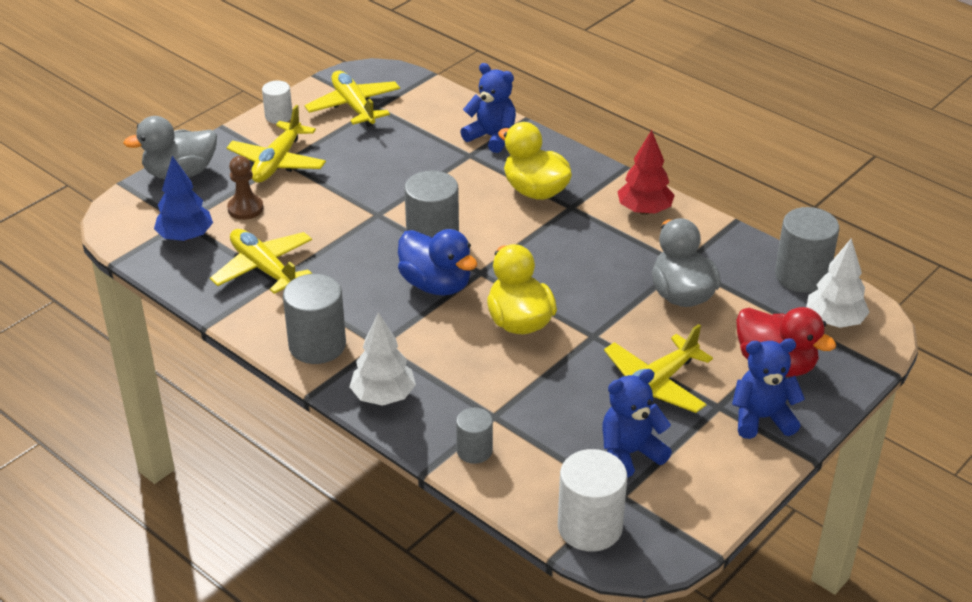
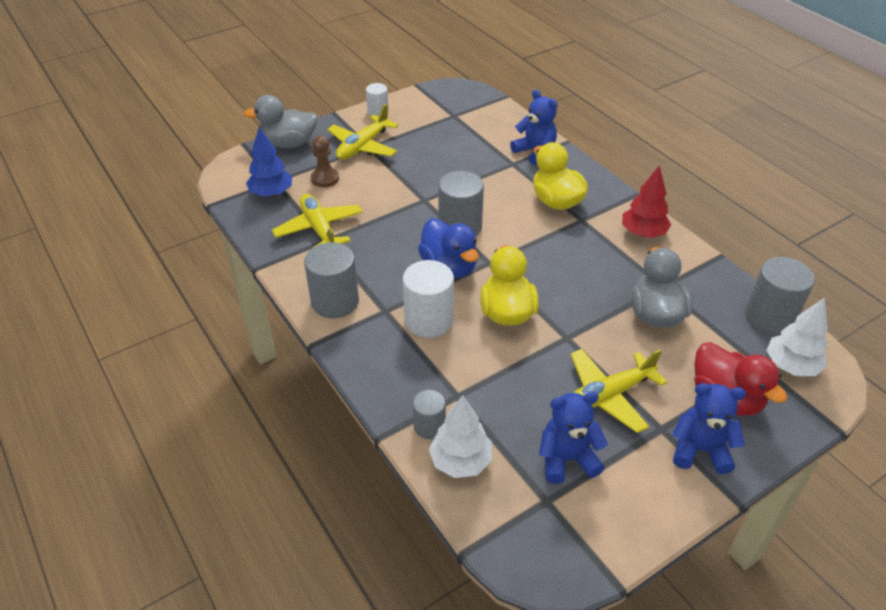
camera: 15 degrees right, 5 degrees up
yellow plane [304,71,400,127] -> none
white tree [350,312,416,406] -> white tree moved to [429,395,492,478]
white cylinder [558,449,627,551] -> white cylinder moved to [402,260,454,338]

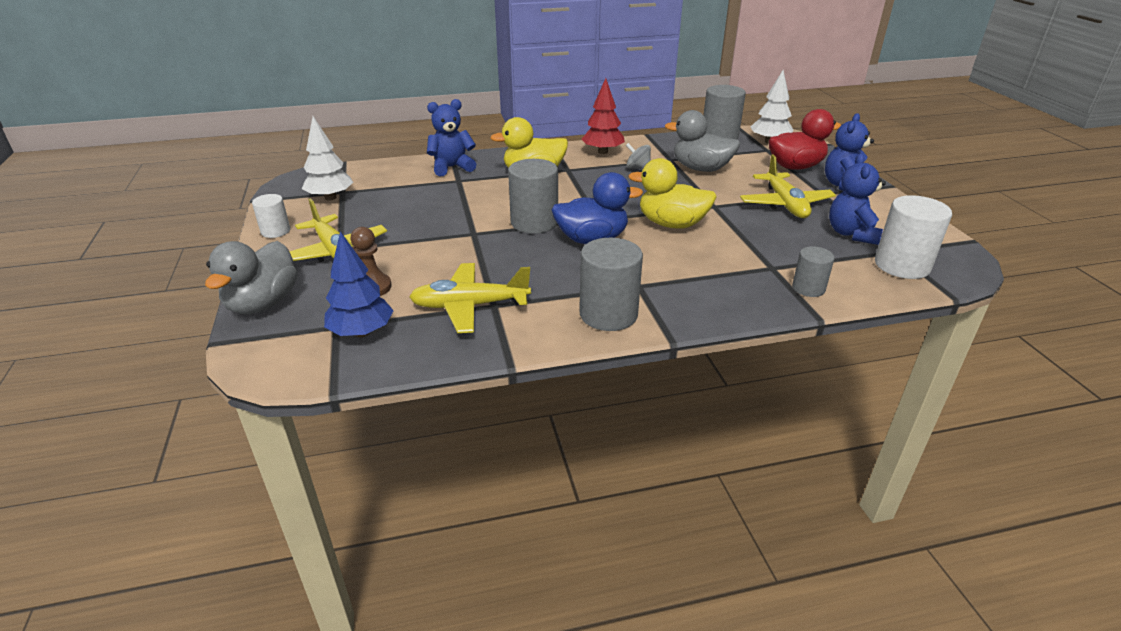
camera: 70 degrees left, 10 degrees down
white cylinder [402,260,454,338] -> white cylinder moved to [875,195,952,279]
white tree [429,395,492,478] -> white tree moved to [302,116,353,200]
none -> grey spinning top [626,143,651,169]

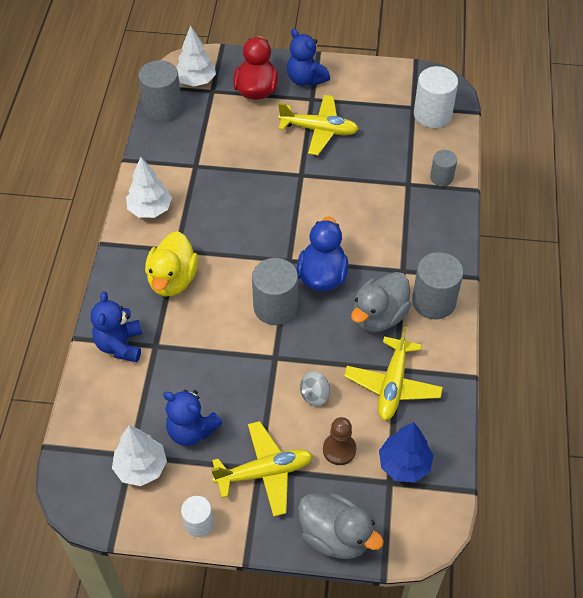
camera: 70 degrees left, 20 degrees up
red tree [582,78,625,154] -> white tree [126,157,172,218]
grey spinning top [626,143,651,169] -> grey spinning top moved to [300,371,330,406]
yellow duck [628,158,717,229] -> none
grey duck [665,110,740,172] -> grey duck moved to [351,272,412,332]
blue teddy bear [829,154,886,245] -> blue teddy bear moved to [163,390,222,446]

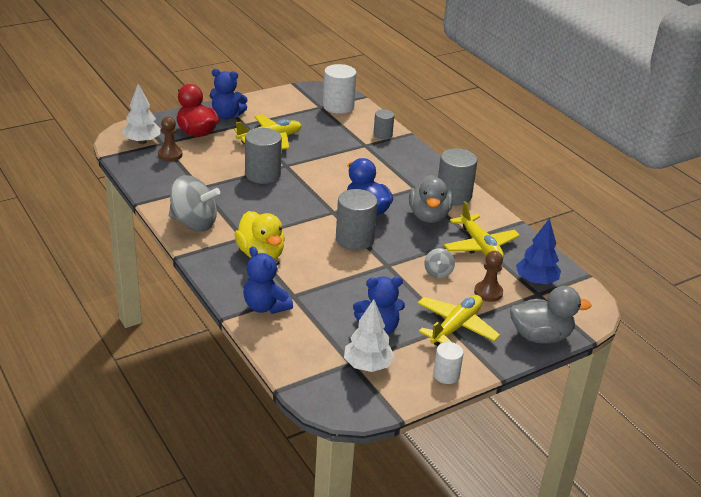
camera: 40 degrees left, 20 degrees down
white tree [126,157,172,218] -> grey spinning top [169,175,220,231]
grey cylinder [138,60,182,122] -> grey cylinder moved to [245,128,282,184]
none -> brown pawn [158,117,182,161]

